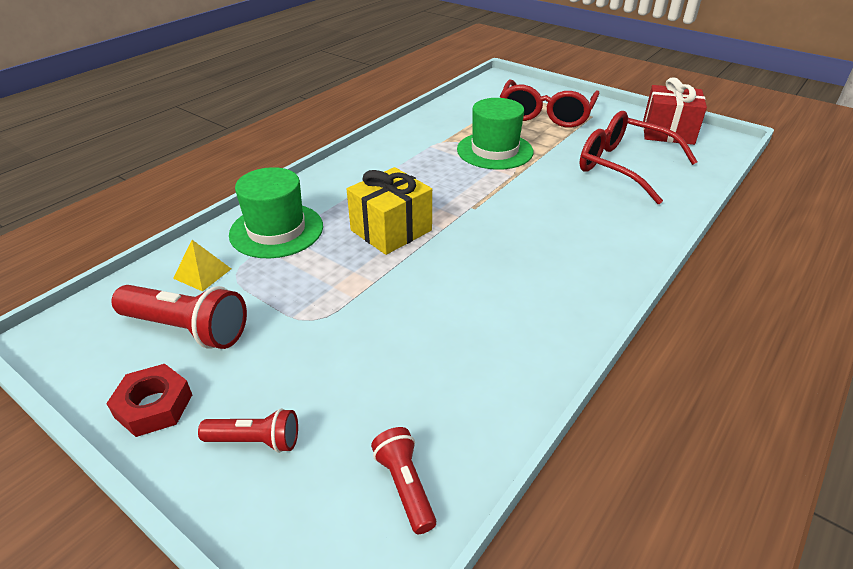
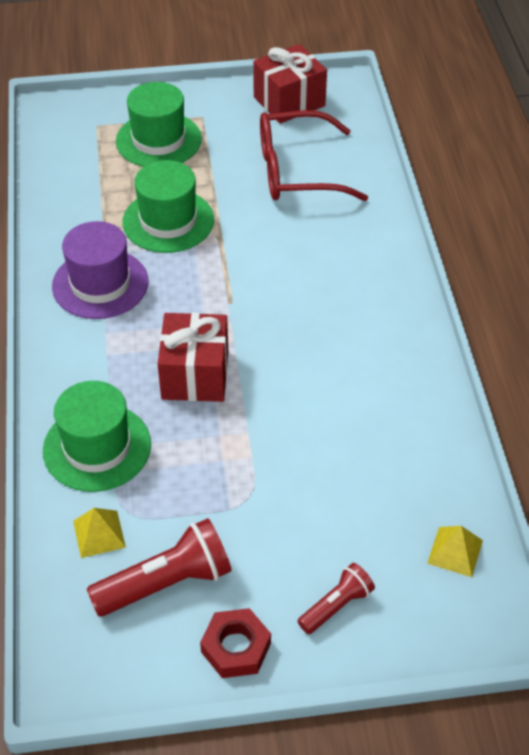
camera: 45 degrees left, 10 degrees up
yellow gift [347,167,432,255] -> red gift [158,313,228,402]
red flashlight [371,427,436,534] -> yellow pyramid [427,526,483,577]
red glasses [500,80,600,127] -> green hat [116,82,202,167]
none -> purple hat [52,221,148,319]

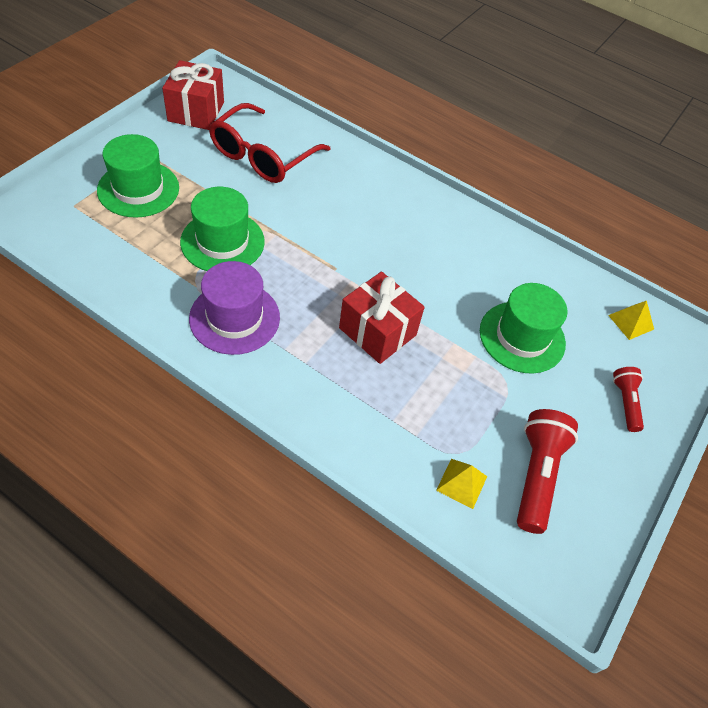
camera: 55 degrees left, 5 degrees up
green hat [43,381,151,492] -> green hat moved to [480,283,567,374]
red nut [200,608,271,678] -> none

